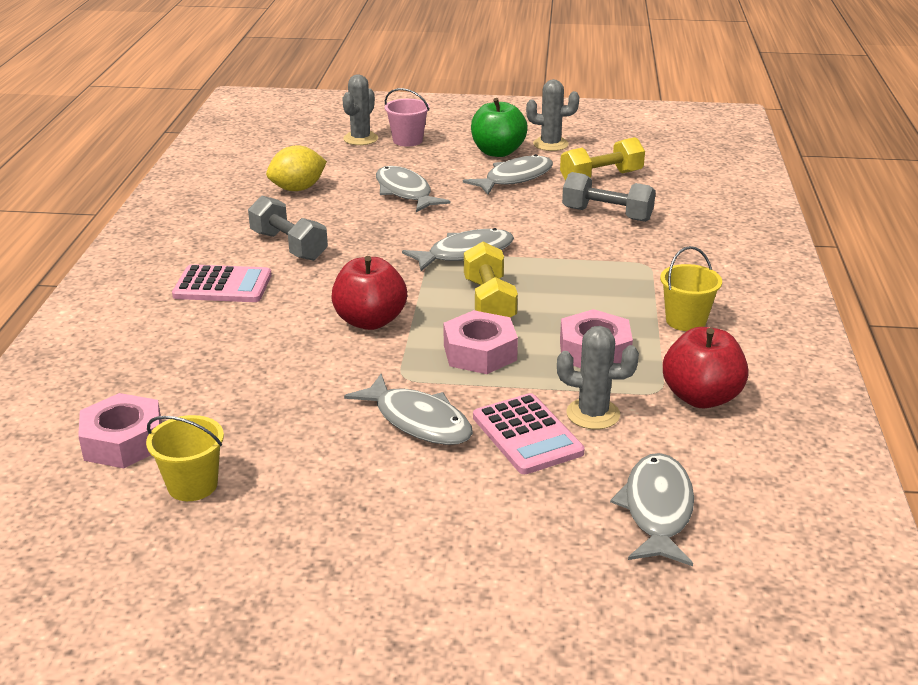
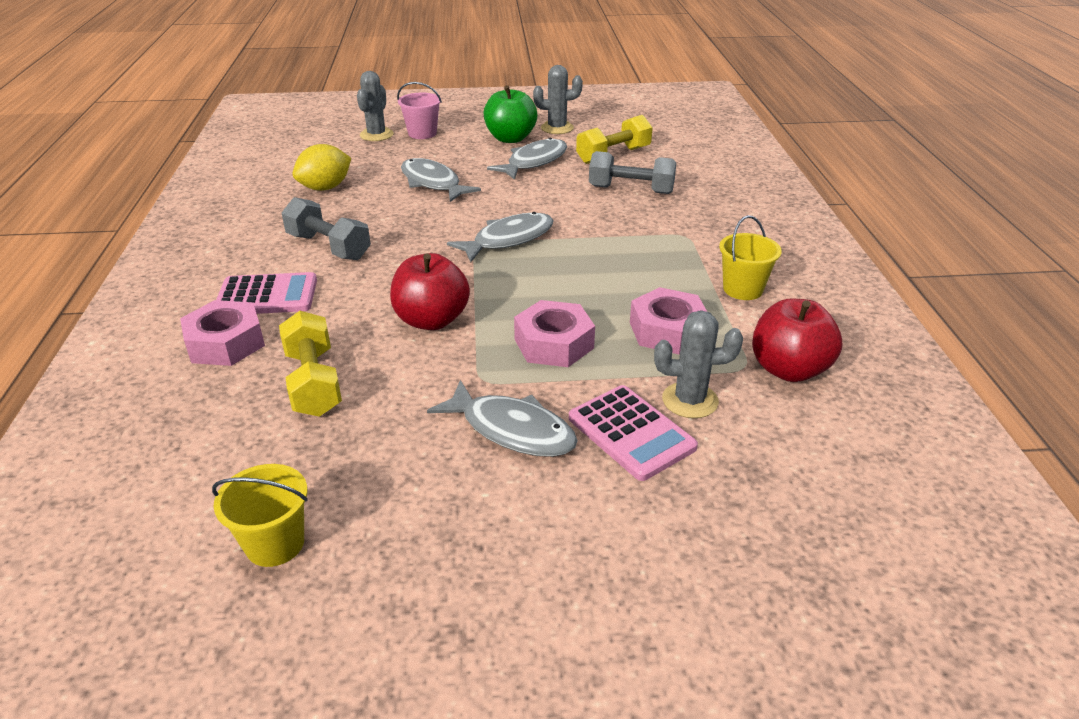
camera: 10 degrees left, 5 degrees up
pink nut [78,393,162,468] -> pink nut moved to [180,300,265,366]
yellow dumbbell [464,242,518,318] -> yellow dumbbell moved to [279,311,342,417]
grey fish [610,453,694,566] -> none

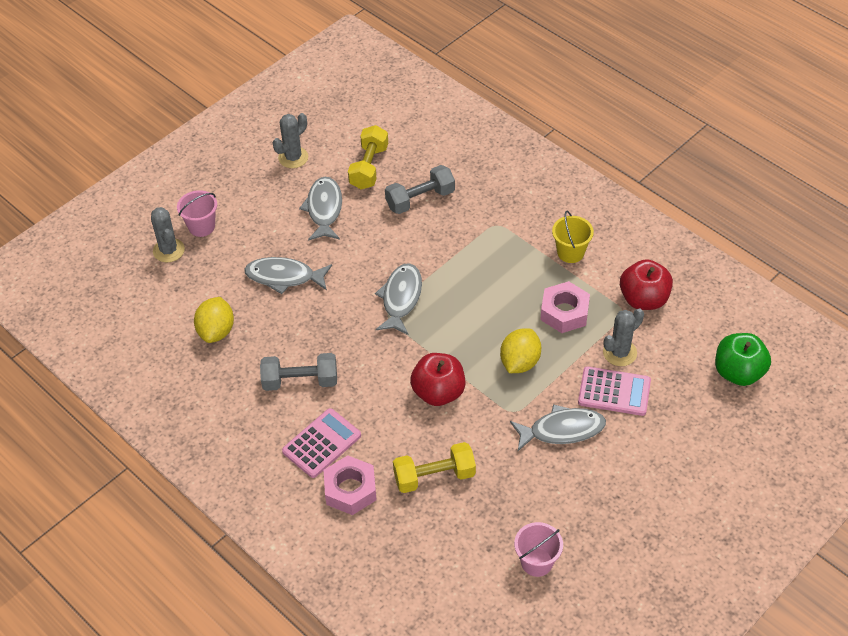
camera: 40 degrees left, 15 degrees up
yellow bucket [212,464,308,567] -> pink bucket [514,522,563,577]
yellow dumbbell [279,311,342,417] -> yellow dumbbell turned 45 degrees counterclockwise [393,442,476,493]
green apple [484,85,537,143] -> green apple moved to [715,333,771,386]
pink nut [514,300,595,367] -> yellow lemon [500,328,541,373]

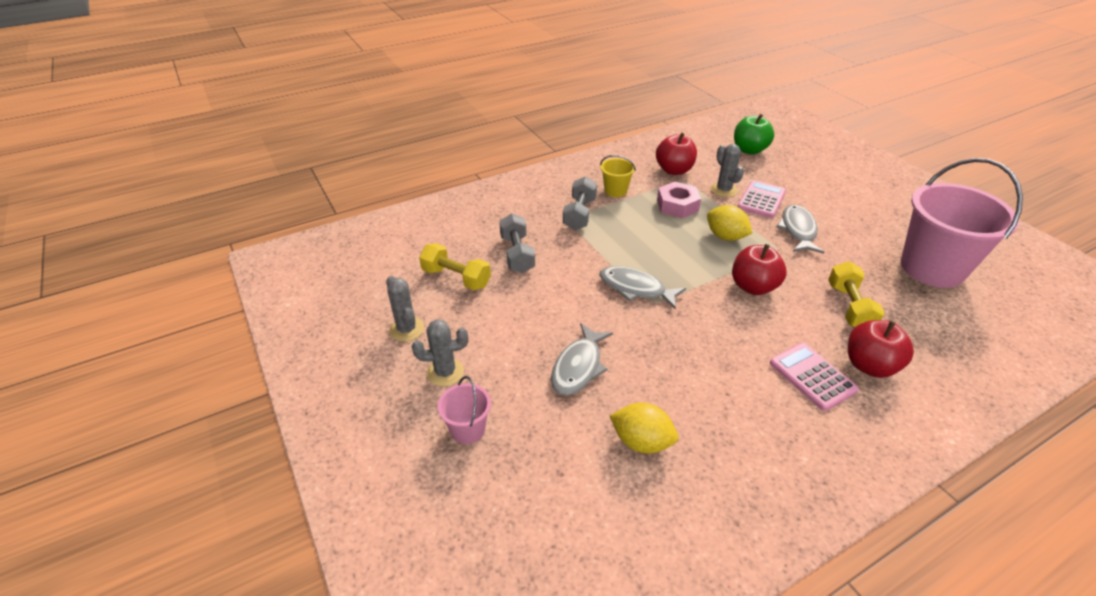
camera: 75 degrees left, 10 degrees down
grey cactus [151,207,185,262] -> grey cactus moved to [412,319,468,386]
grey dumbbell [260,353,337,391] -> grey dumbbell moved to [563,177,597,230]
grey fish [299,177,342,241] -> none
pink nut [324,455,376,515] -> red apple [848,320,914,378]
pink bucket [514,522,563,577] -> pink bucket [901,158,1023,288], size x2.25

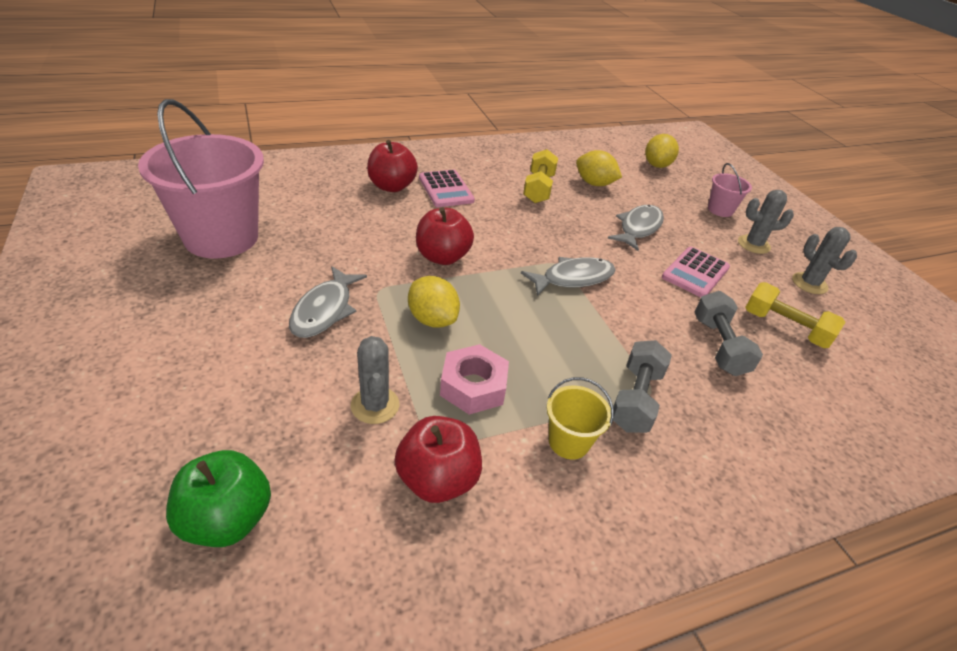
camera: 175 degrees left, 0 degrees up
grey fish [599,266,686,309] -> grey fish turned 60 degrees counterclockwise [521,257,616,296]
pink calculator [738,180,786,218] -> pink calculator moved to [662,247,730,297]
yellow dumbbell [828,261,885,327] -> yellow dumbbell moved to [523,149,558,203]
none -> yellow lemon [645,134,679,168]

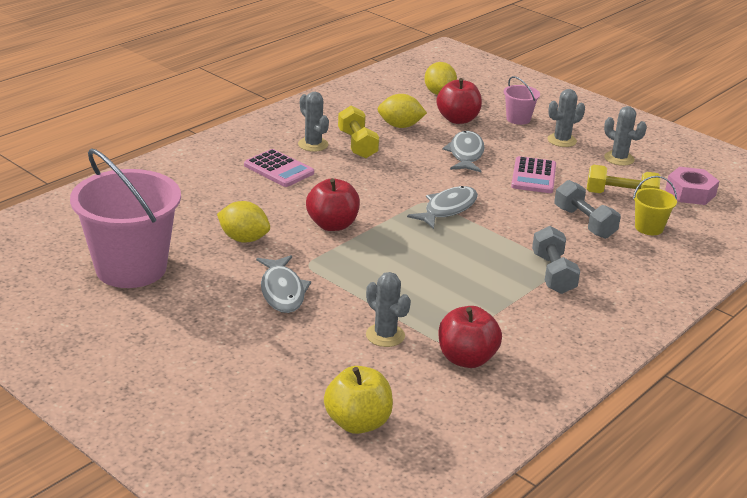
camera: 25 degrees left, 10 degrees down
green apple [166,450,271,547] -> yellow apple [324,366,393,434]
red apple [367,140,418,192] -> red apple moved to [436,78,482,124]
yellow lemon [408,276,460,328] -> yellow lemon moved to [217,201,270,243]
pink nut [440,344,509,415] -> pink nut moved to [665,167,719,205]
yellow bucket [547,377,614,459] -> yellow bucket moved to [633,176,677,235]
none -> grey cactus [298,92,329,152]

